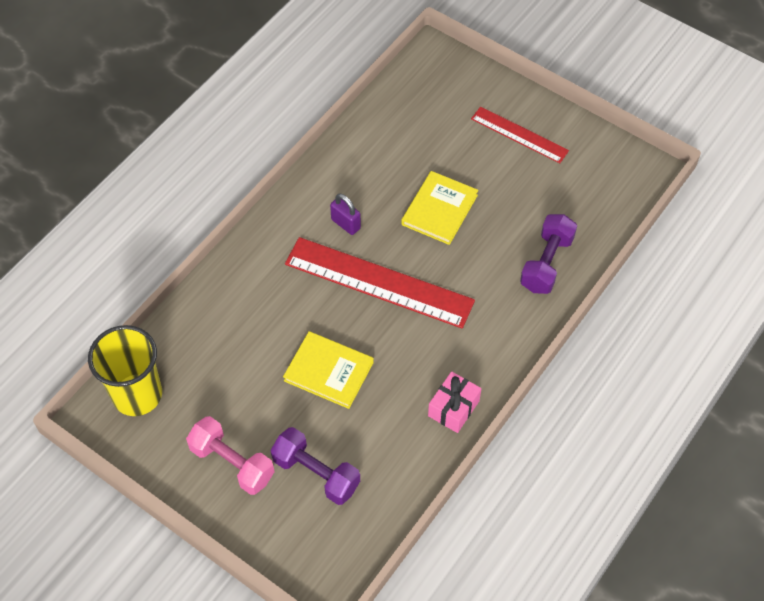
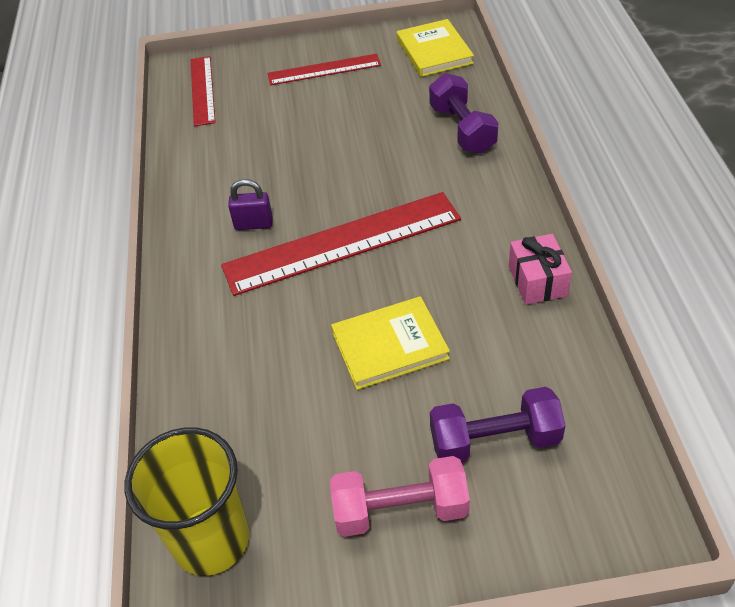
camera: 40 degrees left, 10 degrees down
yellow book [401,171,478,245] -> yellow book moved to [397,19,474,77]
none -> red ruler [191,56,215,126]

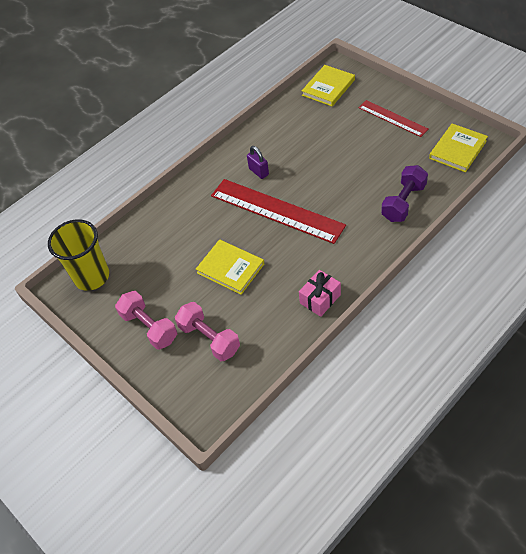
camera: 55 degrees right, 5 degrees up
red ruler [191,56,215,126] -> yellow book [302,65,355,106]
purple dumbbell [430,387,566,462] -> pink dumbbell [175,302,240,361]

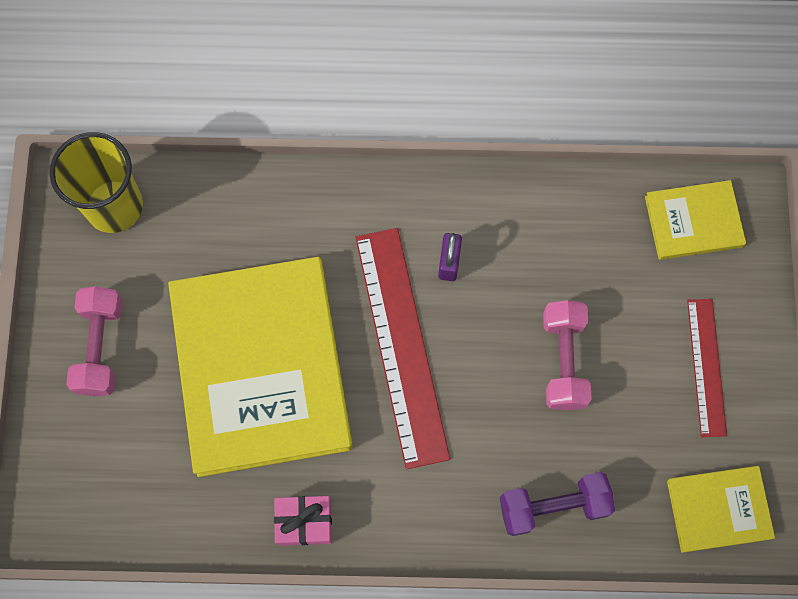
camera: 40 degrees right, 20 degrees up
pink dumbbell [175,302,240,361] -> pink dumbbell moved to [543,300,592,410]
yellow book [196,239,264,295] -> yellow book [168,257,353,477], size x2.19

